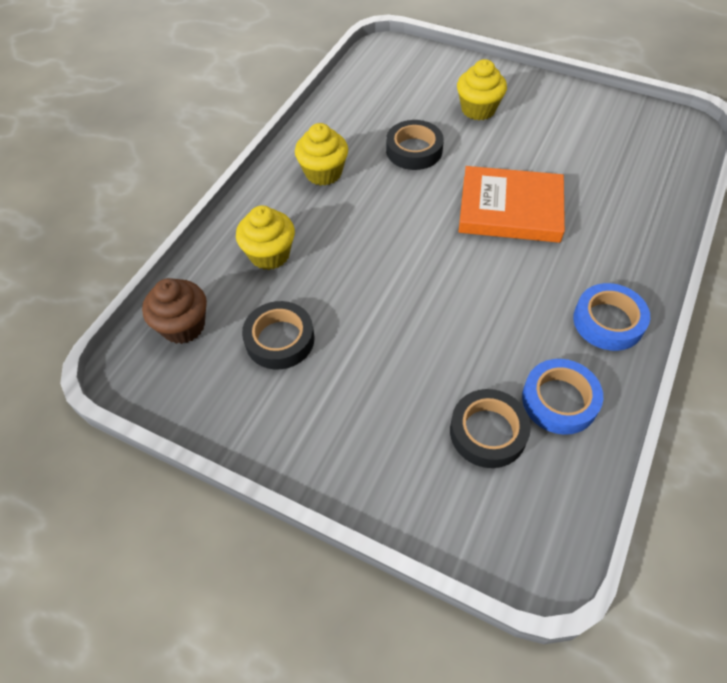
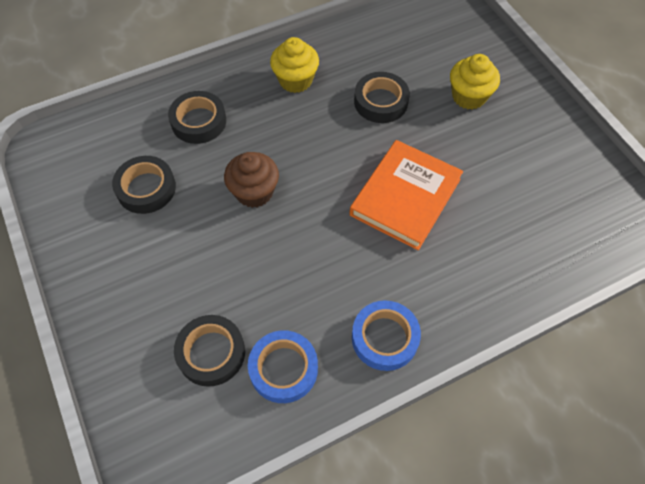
camera: 35 degrees right, 5 degrees up
brown cupcake [142,278,207,344] -> brown cupcake moved to [224,152,279,208]
yellow cupcake [236,206,295,270] -> black tape [168,91,226,144]
orange book [459,166,565,243] -> orange book turned 75 degrees clockwise [349,140,463,250]

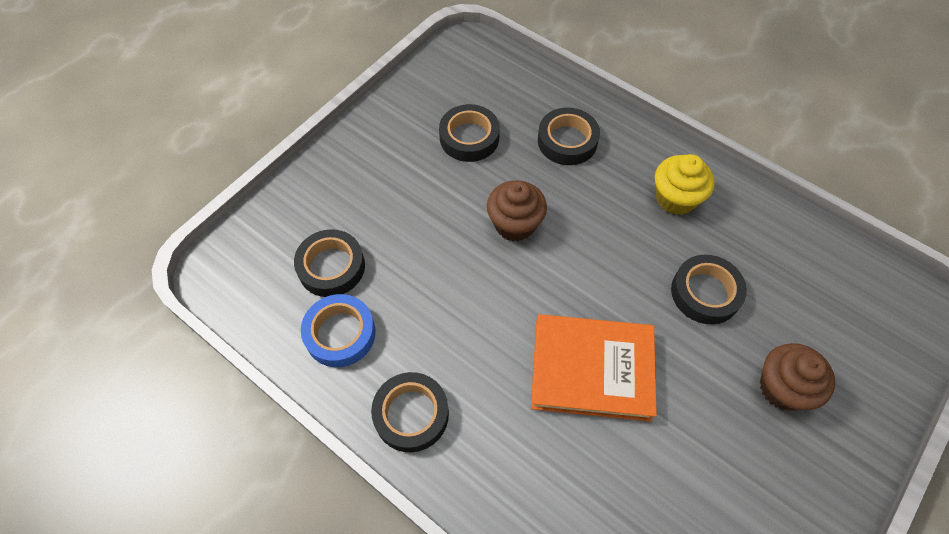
camera: 65 degrees right, 0 degrees up
blue tape [352,300,421,371] -> black tape [371,372,449,452]
yellow cupcake [450,54,500,110] -> brown cupcake [760,343,835,411]

